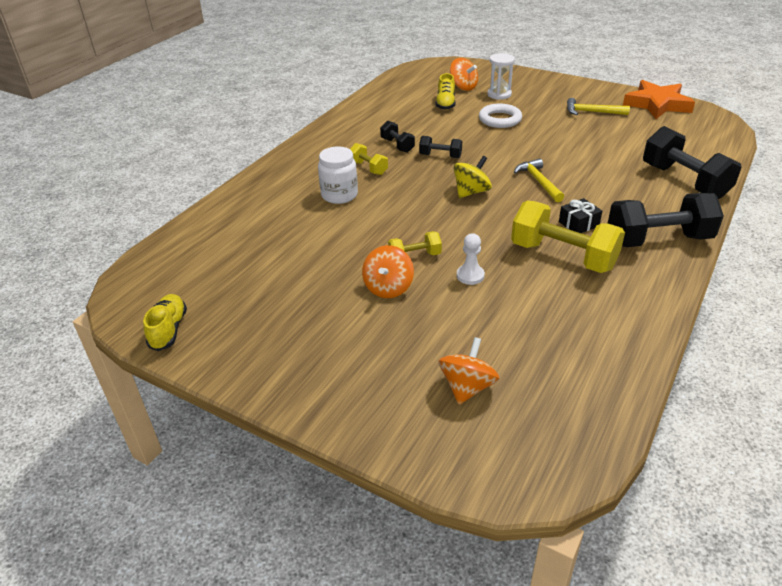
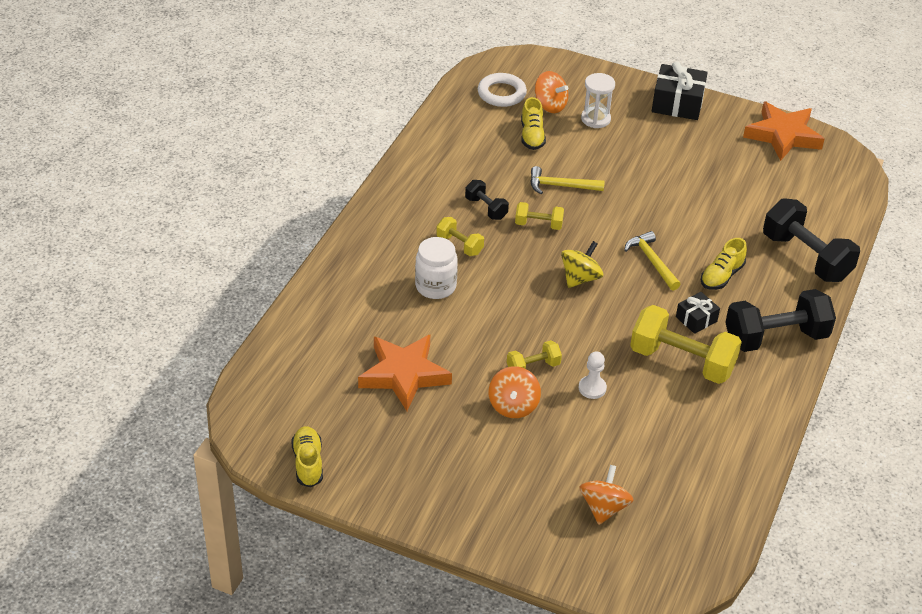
camera: 10 degrees left, 5 degrees up
black dumbbell [419,136,462,158] -> yellow dumbbell [515,202,564,230]
white ring [479,103,522,128] -> white ring moved to [478,73,527,107]
yellow hammer [567,98,630,115] -> yellow hammer moved to [530,166,605,194]
none -> orange star [358,335,452,411]
none -> black gift [652,62,708,120]
none -> yellow shoe [701,238,747,290]

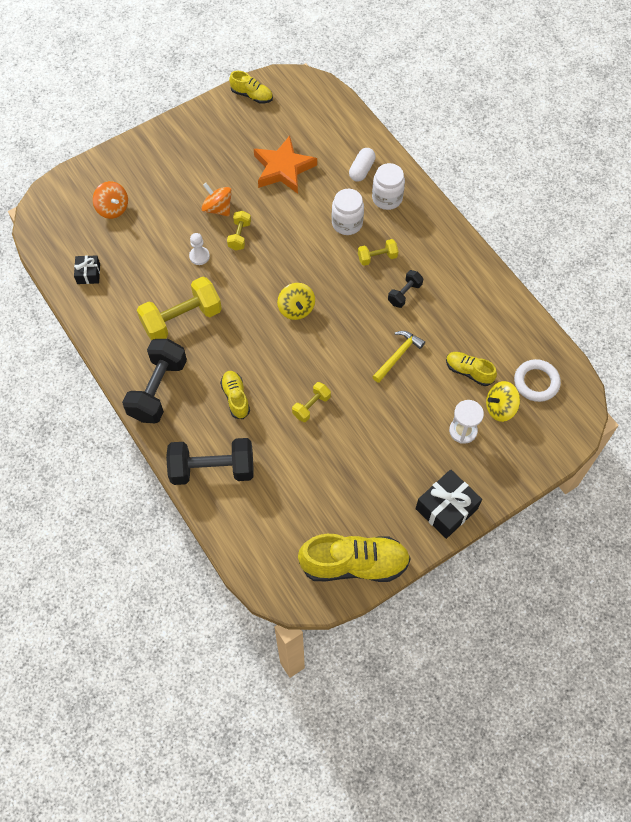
camera: 125 degrees right, 20 degrees up
black dumbbell [465,180,509,220] -> black dumbbell turned 45 degrees counterclockwise [388,270,423,308]
yellow dumbbell [515,202,564,230] -> yellow dumbbell moved to [292,382,331,422]
orange spinning top [534,71,568,113] -> yellow spinning top [486,381,520,422]
yellow hammer [624,231,681,291] -> none
black gift [676,292,720,334] -> black gift moved to [74,255,100,284]
orange star [743,101,824,161] -> yellow shoe [298,534,411,582]
none -> white capsule [349,148,376,182]
none -> white jar [372,163,405,210]

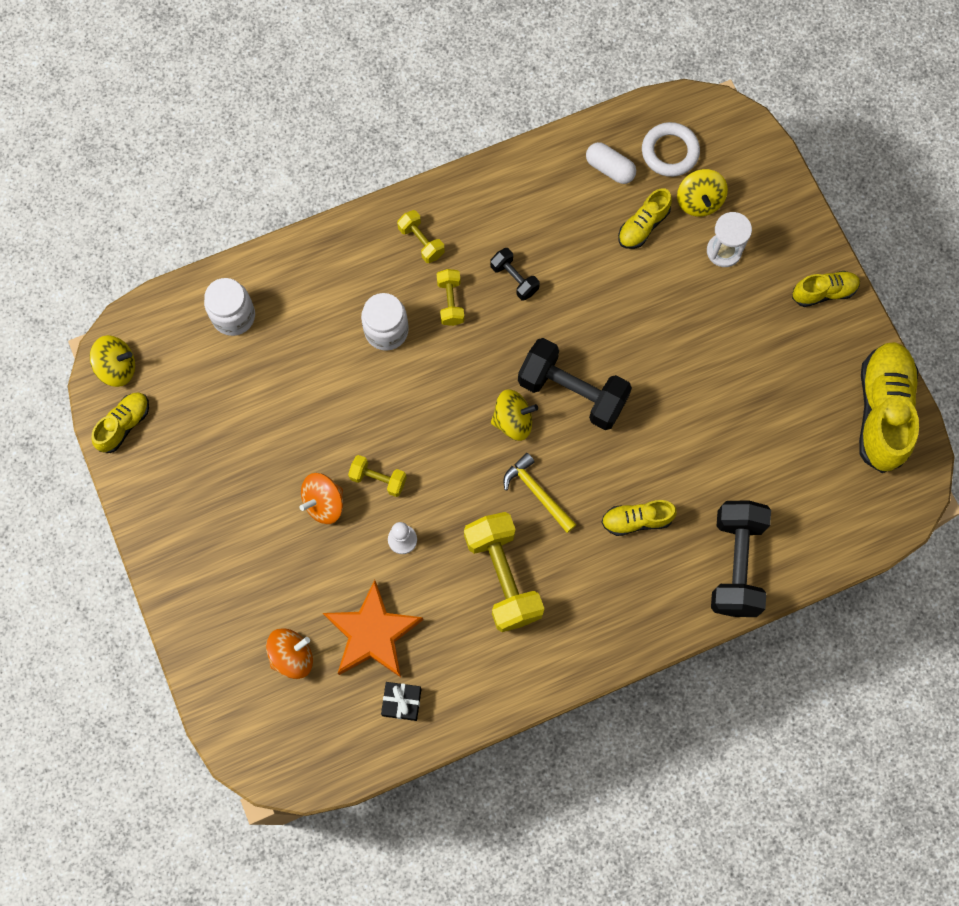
camera: 80 degrees left, 10 degrees up
black dumbbell [122,339,187,423] -> black dumbbell moved to [518,338,632,430]
orange star [254,136,317,194] -> orange star moved to [323,580,423,677]
yellow dumbbell [292,382,331,422] -> yellow dumbbell moved to [397,210,445,263]
white capsule [349,148,376,182] -> white capsule moved to [586,142,636,184]
white jar [372,163,405,210] -> white jar moved to [204,278,255,336]
yellow hammer [372,331,425,383] -> yellow hammer moved to [503,453,577,533]
black gift [416,469,482,539] -> yellow shoe [792,271,860,307]
none -> yellow spinning top [90,335,135,387]

